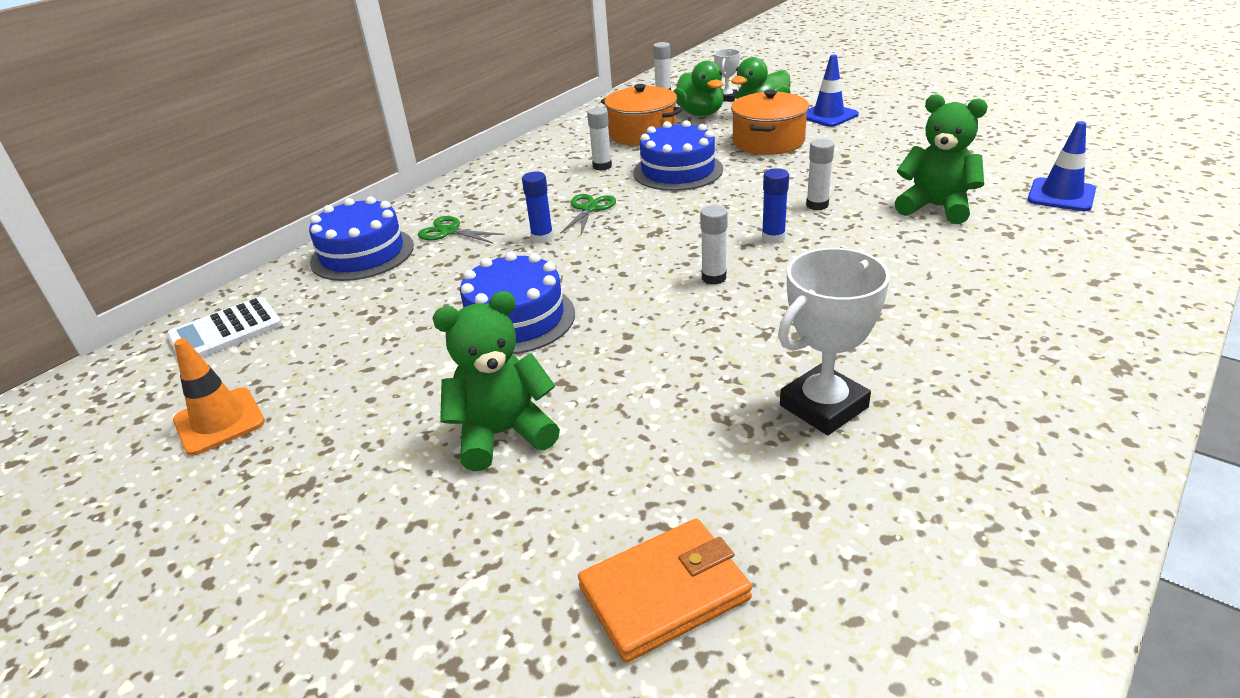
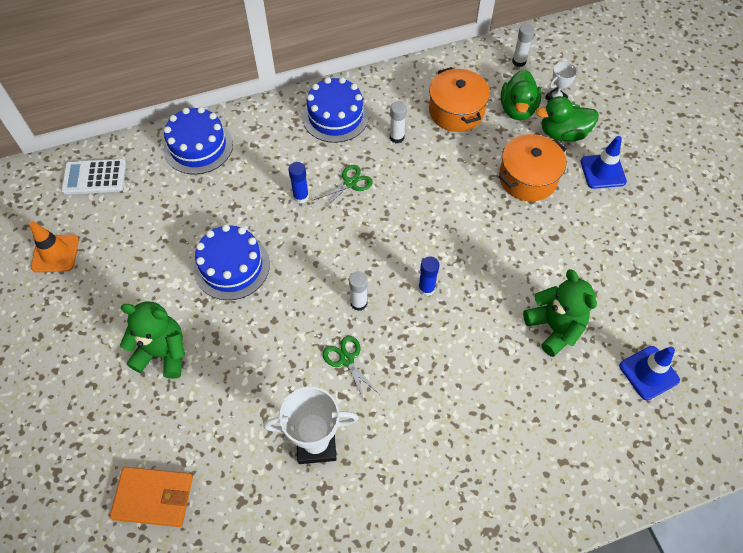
camera: 30 degrees right, 25 degrees up
green scissors [418,216,505,243] -> green scissors moved to [322,336,379,402]
blue cake [633,120,723,191] -> blue cake moved to [302,77,369,143]
white glue stick [806,139,834,210] -> none

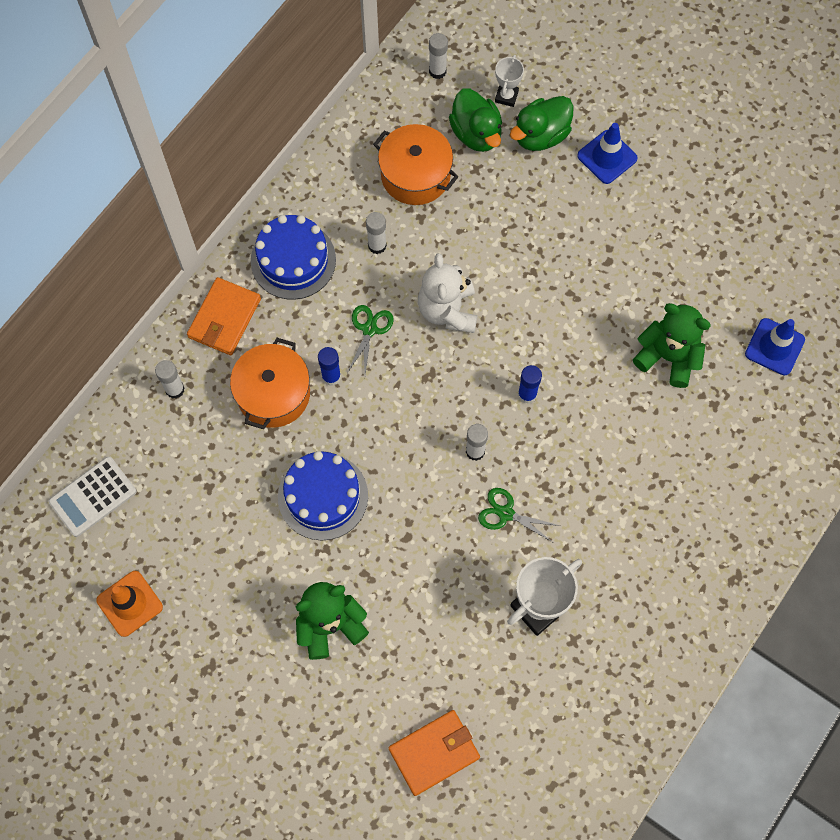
camera: 35 degrees left, 10 degrees up
blue cake [164,107,233,174] -> white glue stick [155,360,185,399]
orange pot [499,134,566,201] -> orange pot moved to [230,338,310,429]
none -> orange wallet [187,277,261,355]
none -> white teddy bear [418,253,477,333]

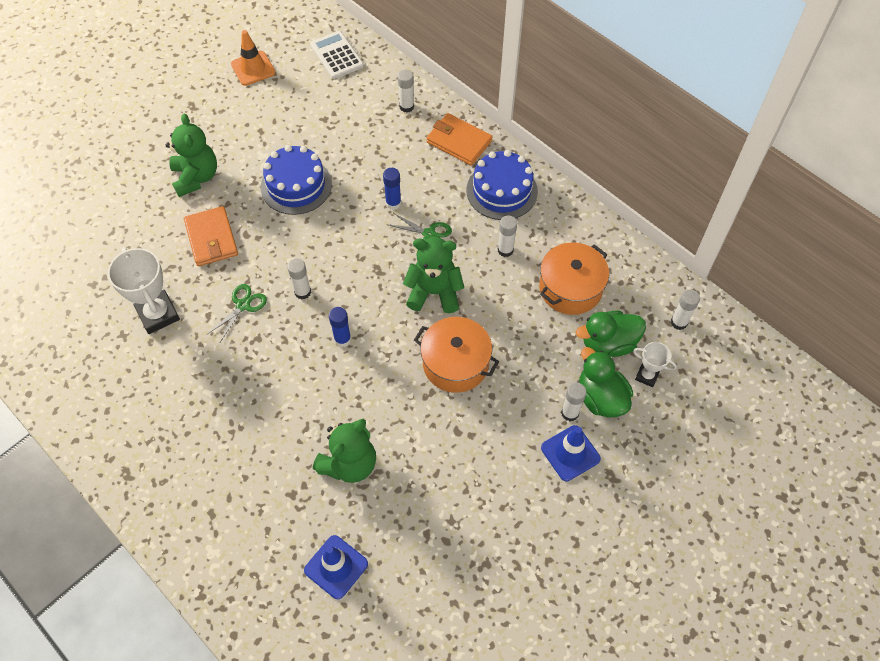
camera: 100 degrees right, 10 degrees down
orange pot [230,338,310,429] -> orange pot moved to [414,317,499,393]
orange wallet [389,710,480,796] -> orange wallet moved to [184,206,238,266]
white teddy bear [418,253,477,333] -> green teddy bear [403,237,464,313]
none -> white glue stick [561,383,587,421]

